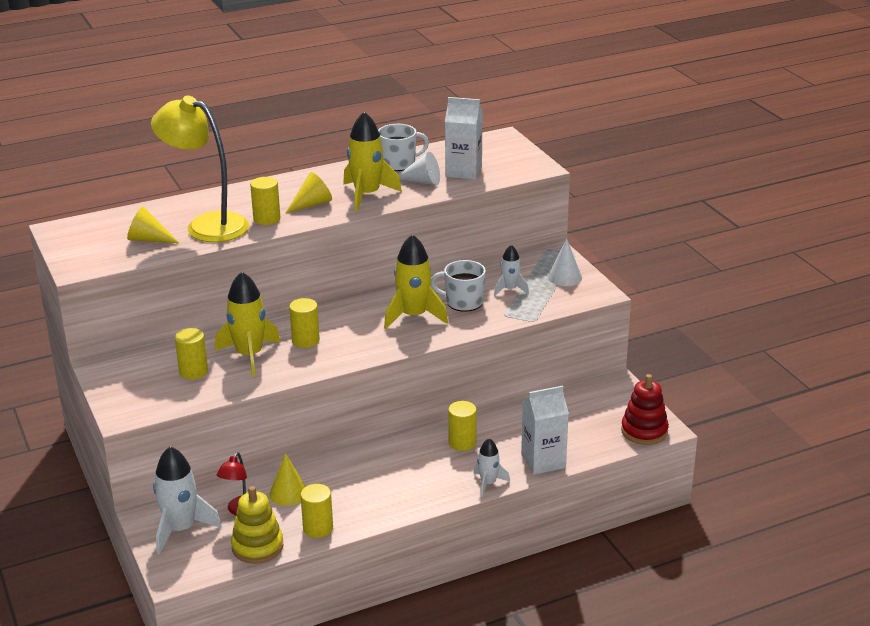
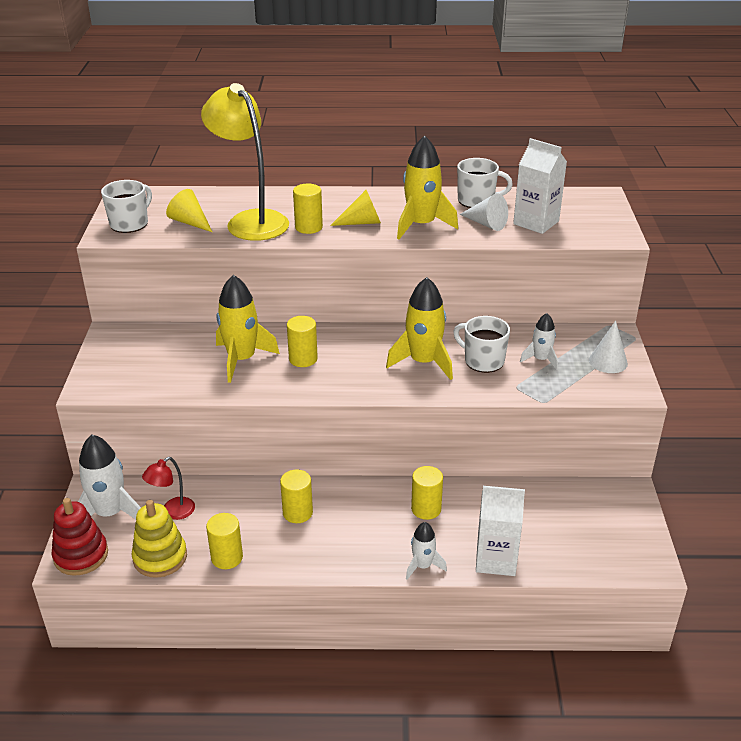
camera: 25 degrees right, 5 degrees up
yellow cylinder [175,328,208,380] -> yellow cylinder moved to [280,469,313,523]
yellow cone [269,453,306,506] -> none
red stacking toy [621,374,669,445] -> red stacking toy moved to [52,498,108,576]
none -> white mug [101,180,152,233]

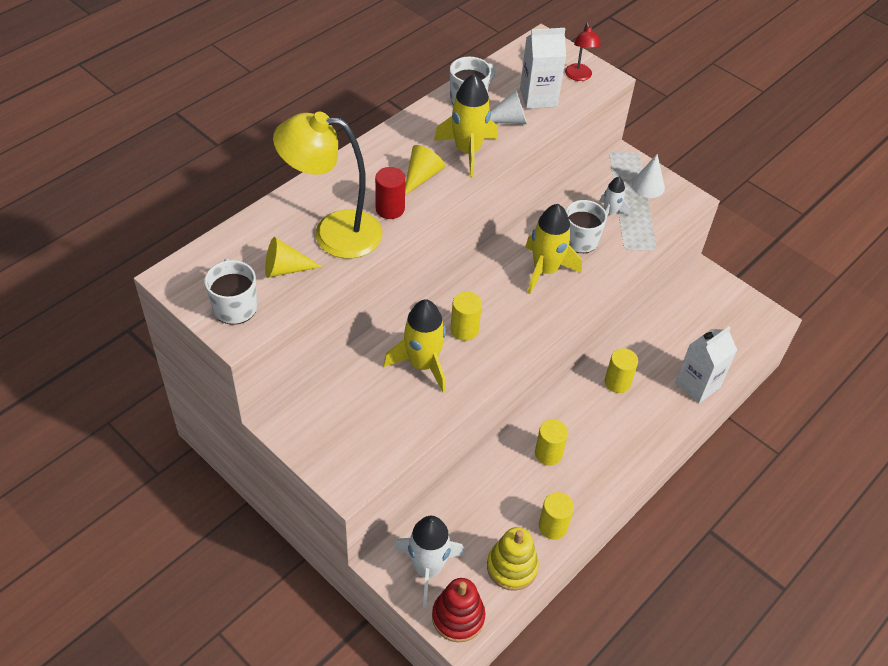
camera: 50 degrees left, 15 degrees up
red lamp [142,457,195,520] -> red lamp moved to [565,23,601,81]
yellow cylinder [293,184,323,234] -> red cylinder [375,167,406,219]
white rocket [406,522,447,580] -> none

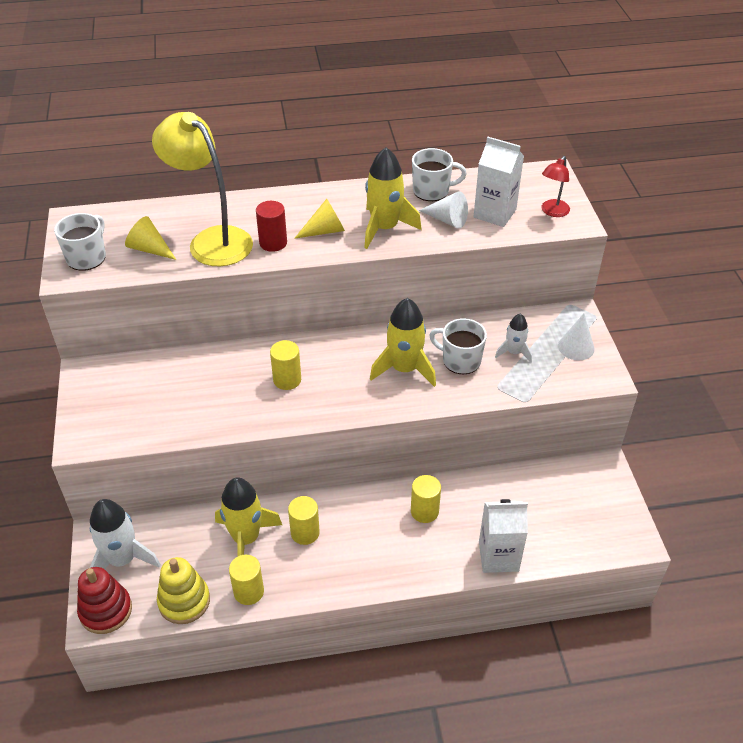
camera: 40 degrees right, 5 degrees down
yellow rocket [384,299,446,393] -> yellow rocket moved to [215,477,282,557]

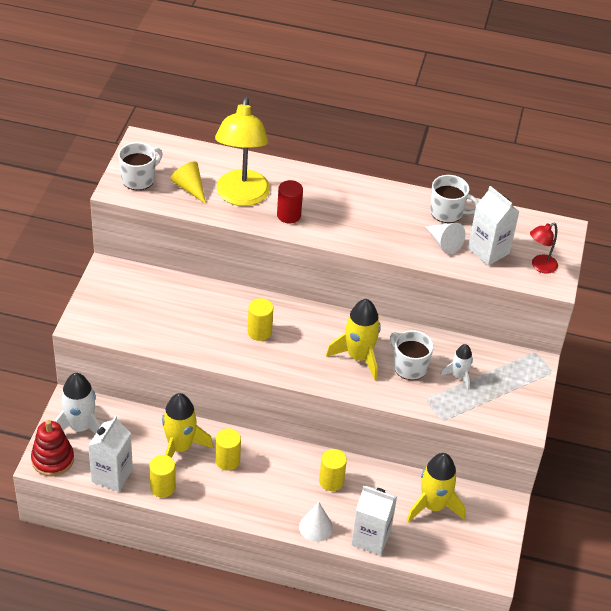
camera: 20 degrees right, 0 degrees up
yellow lamp [152,112,253,266] -> yellow lamp turned 150 degrees counterclockwise [215,97,270,206]
yellow stacking toy [157,557,210,624] -> white carton [88,416,133,492]
yellow cone [294,199,345,239] -> none
yellow rocket [364,147,422,249] -> yellow rocket moved to [406,453,466,522]
white cone [558,314,595,360] -> white cone moved to [299,502,333,542]

